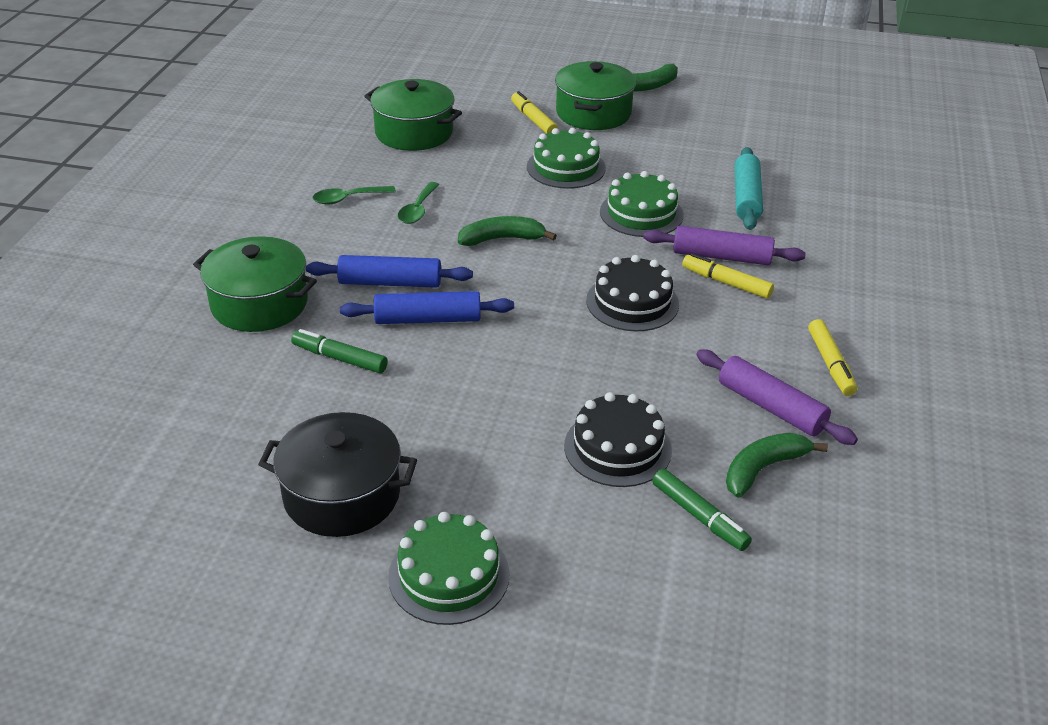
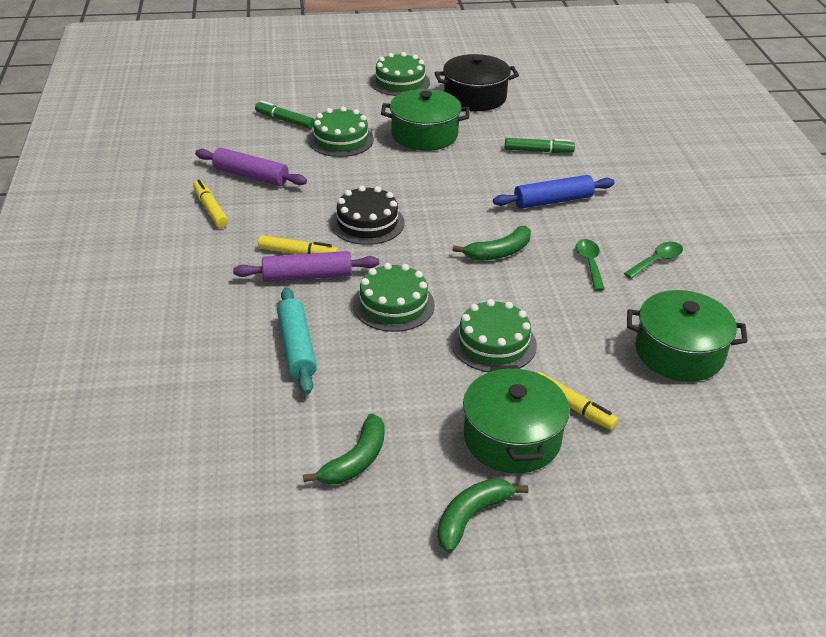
camera: 160 degrees right, 0 degrees up
green pot [193,236,317,332] -> green pot moved to [381,89,470,151]
blue rolling pin [340,291,514,324] -> none
black cake [564,392,672,487] -> green cake [308,107,374,157]
green banana [726,433,828,498] -> green banana moved to [303,413,384,484]

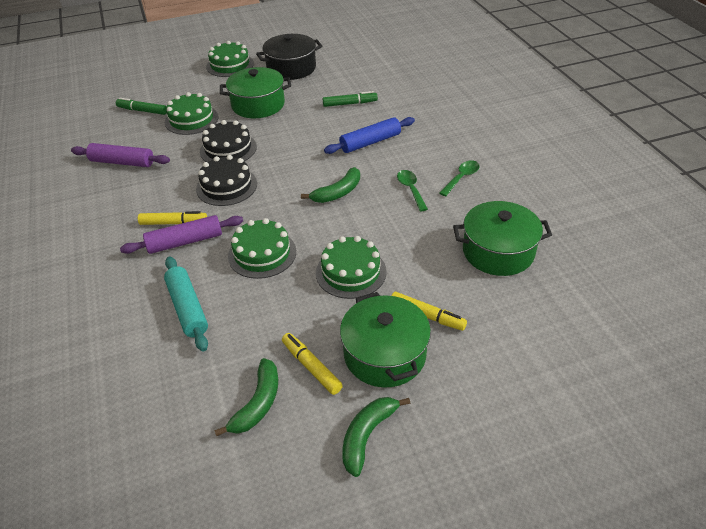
camera: 10 degrees left, 5 degrees up
yellow marker [193,180,228,228] -> yellow marker moved to [282,333,343,395]
none -> black cake [200,120,257,162]

